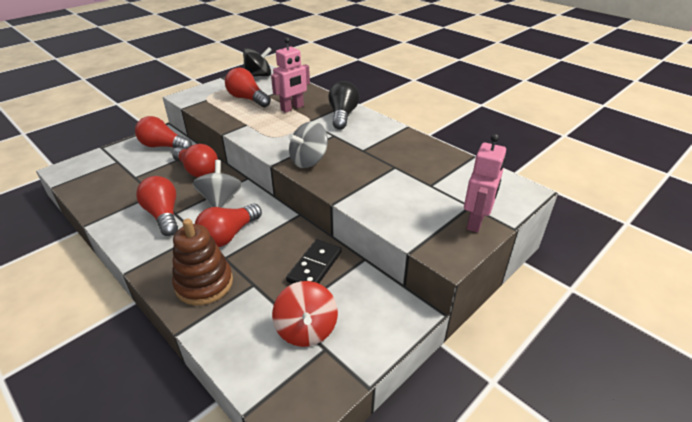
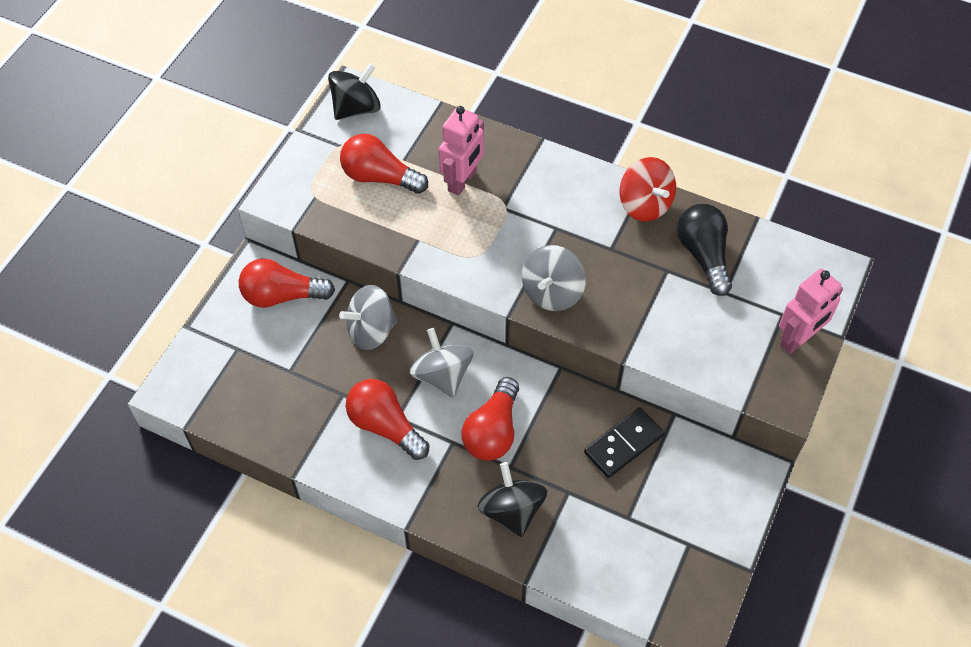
camera: 20 degrees left, 20 degrees up
red light bulb [172,144,218,177] -> grey spinning top [339,285,398,350]
brown stacking toy [172,219,233,305] -> black spinning top [477,462,547,537]
red spinning top [272,281,338,347] -> red spinning top moved to [620,157,676,222]
black domino [286,239,342,284] -> black domino turned 45 degrees clockwise [584,408,664,478]
black light bulb [328,81,360,130] -> black light bulb moved to [677,204,732,296]
pink robot [464,134,506,233] -> pink robot turned 45 degrees clockwise [779,268,843,354]

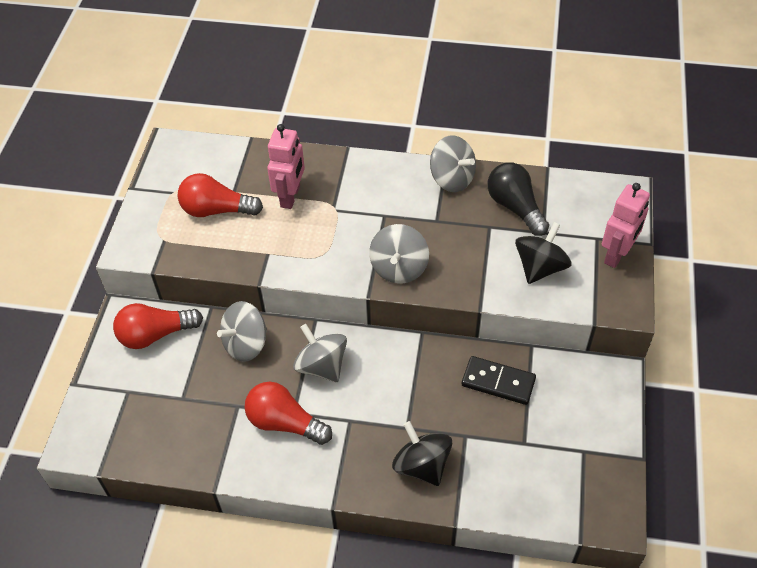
camera: 15 degrees left, 5 degrees down
black spinning top [328,63,381,120] -> black spinning top moved to [515,222,572,284]
red light bulb [462,377,519,461] -> none
black domino [584,408,664,478] -> black domino turned 75 degrees clockwise [462,356,536,405]
red spinning top [620,157,676,222] -> grey spinning top [430,136,476,192]

